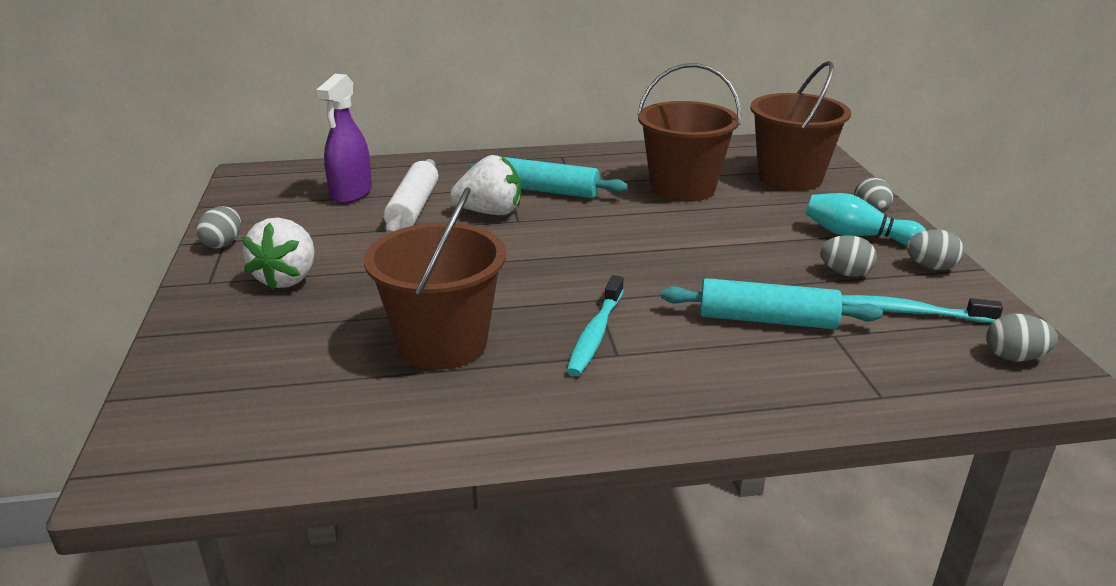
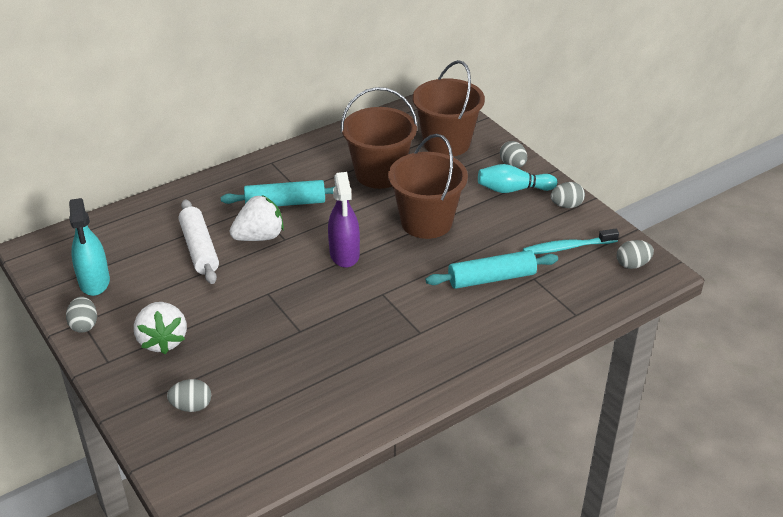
camera: 25 degrees left, 10 degrees up
purple spray bottle [316,74,372,204] -> purple spray bottle moved to [328,172,360,268]
brown bucket [364,187,506,370] -> brown bucket moved to [388,134,468,239]
turquoise toothbrush [566,275,624,376] -> none
grey egg [820,235,877,277] -> grey egg moved to [167,379,211,412]
none -> turquoise spray bottle [69,198,110,296]

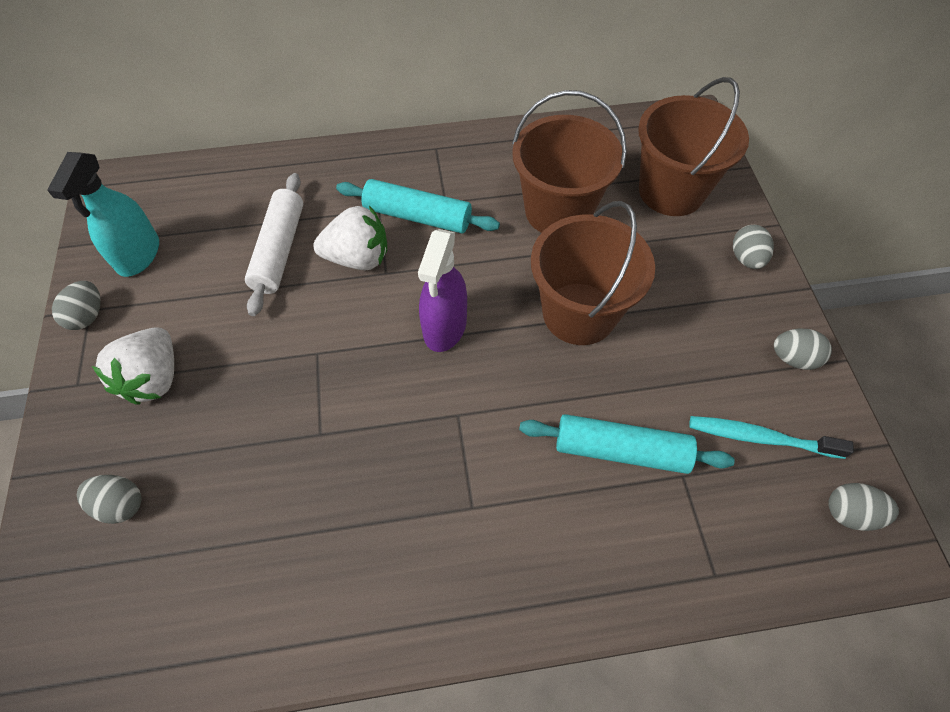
camera: 25 degrees right, 20 degrees up
turquoise bowling pin [478,164,557,193] -> none

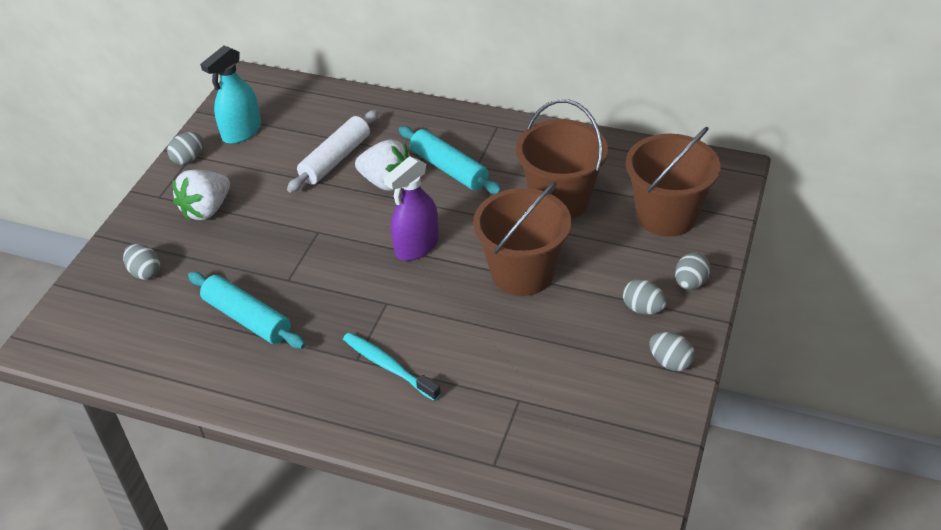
camera: 30 degrees right, 15 degrees down
turquoise rolling pin [519,414,735,474] -> turquoise rolling pin moved to [188,272,306,349]
turquoise toothbrush [689,416,854,459] -> turquoise toothbrush moved to [343,332,441,401]
grey egg [828,483,899,531] -> grey egg moved to [623,279,666,314]

